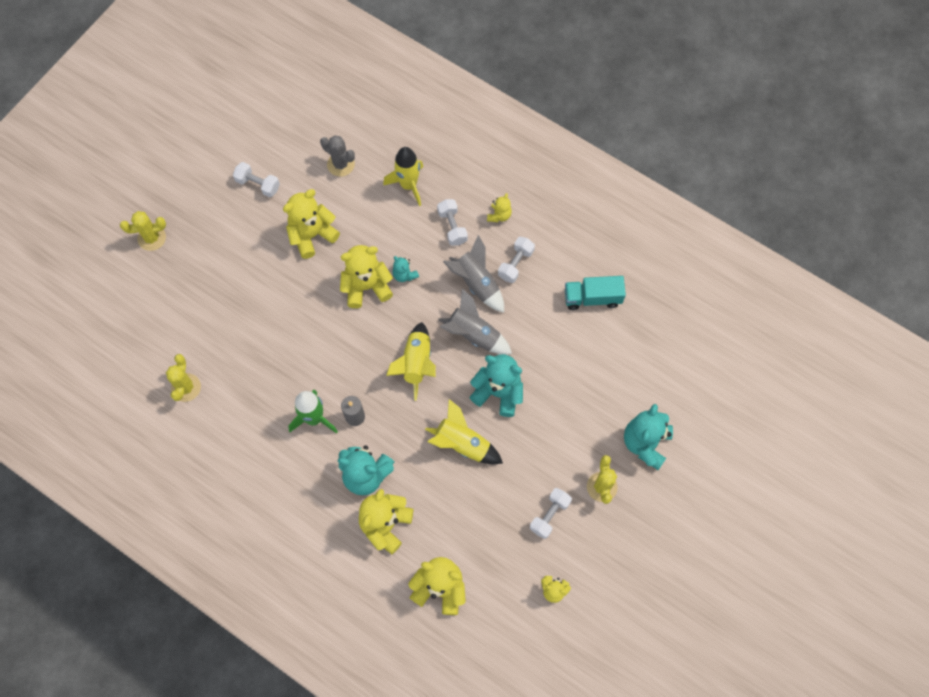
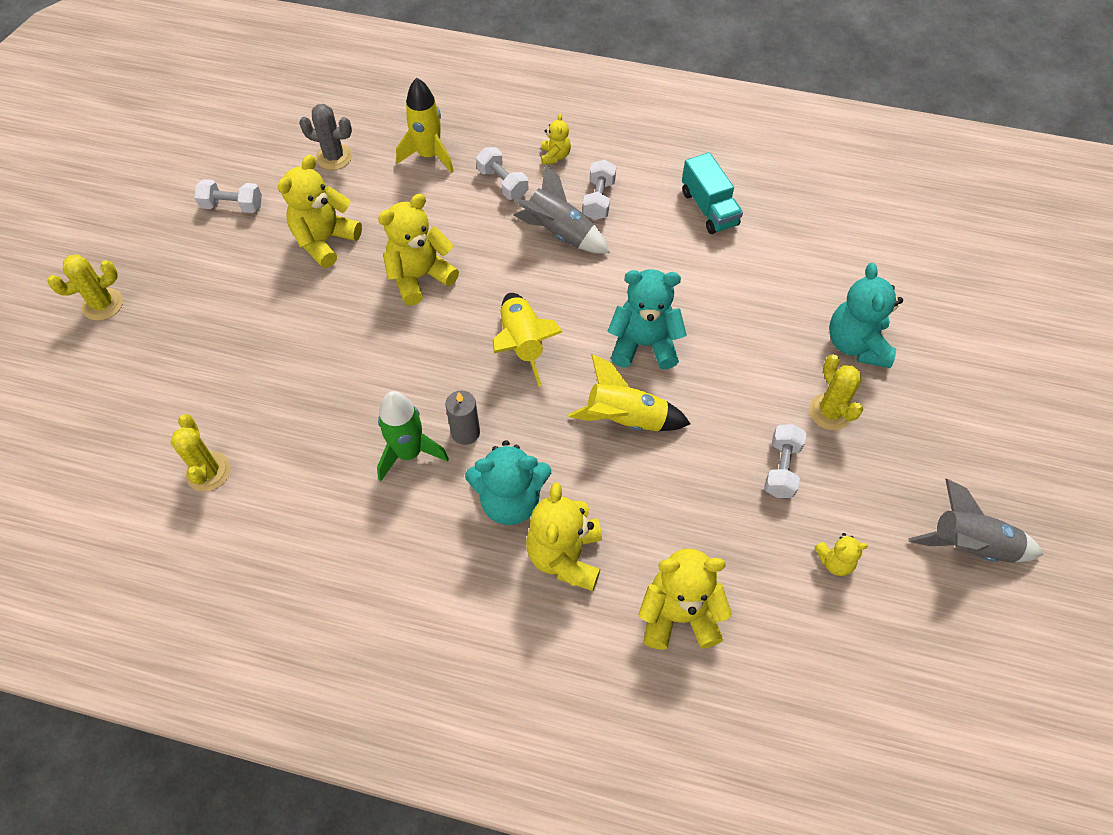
camera: 20 degrees left, 10 degrees down
turquoise teddy bear [392,256,419,282] -> none
grey rocket [438,289,512,354] -> grey rocket moved to [908,479,1043,563]
turquoise truck [565,276,626,310] -> turquoise truck turned 90 degrees counterclockwise [682,152,743,234]

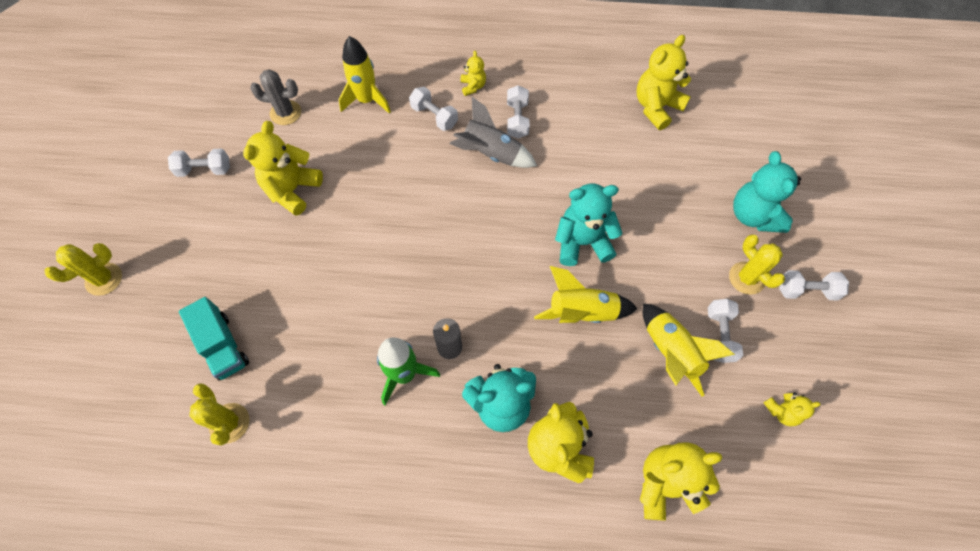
camera: 10 degrees left, 5 degrees up
yellow teddy bear [378,194,459,306] -> yellow teddy bear moved to [637,35,691,130]
yellow rocket [493,293,562,387] -> yellow rocket moved to [643,304,735,397]
turquoise truck [682,152,743,234] -> turquoise truck moved to [179,297,249,381]
grey rocket [908,479,1043,563] -> none
none -> white dumbbell [779,270,849,301]

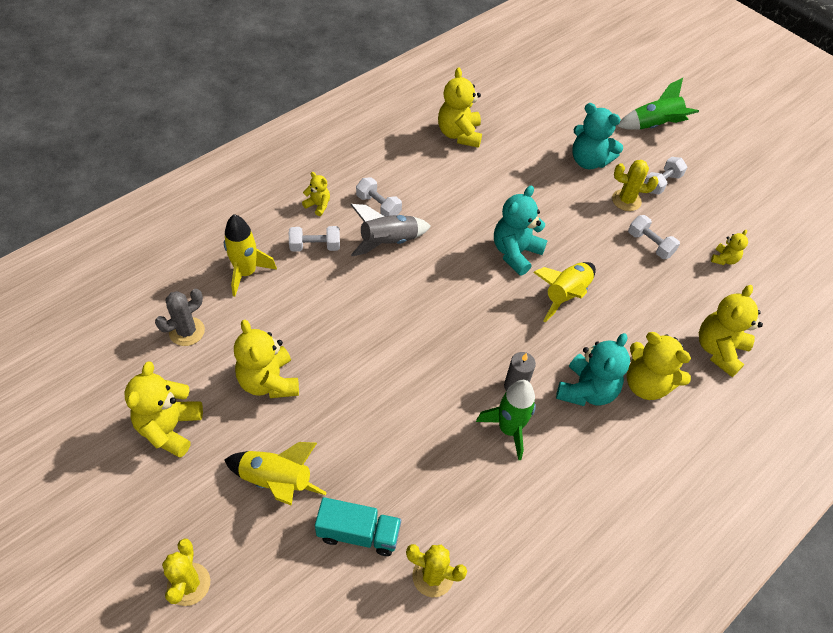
camera: 50 degrees left, 10 degrees down
white dumbbell [168,148,230,177] -> yellow teddy bear [124,361,203,458]
yellow rocket [643,304,735,397] -> yellow rocket moved to [224,442,327,506]
none -> green rocket [617,78,699,130]

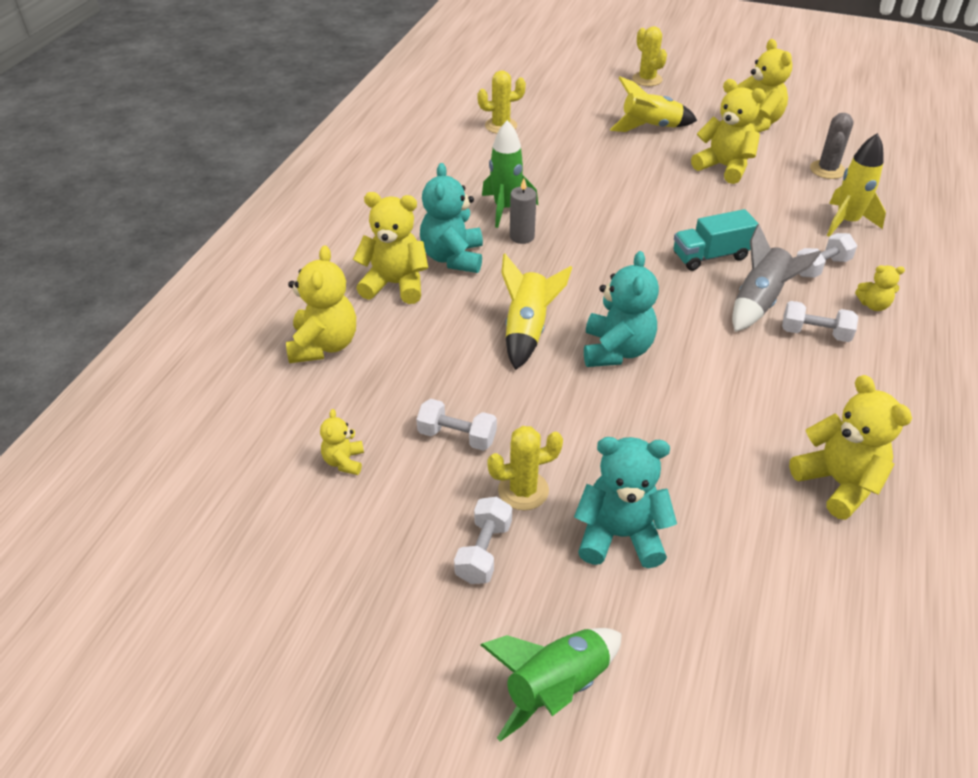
camera: 155 degrees right, 10 degrees down
turquoise truck [315,497,401,556] -> turquoise truck moved to [674,209,759,271]

